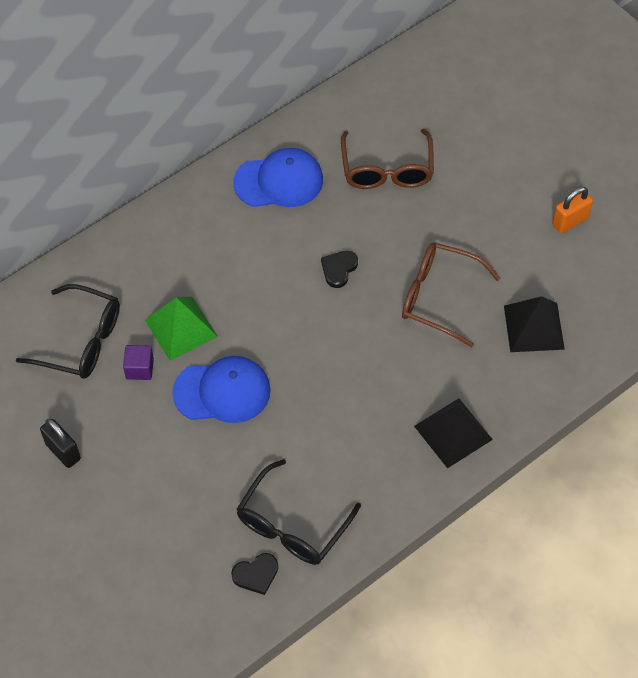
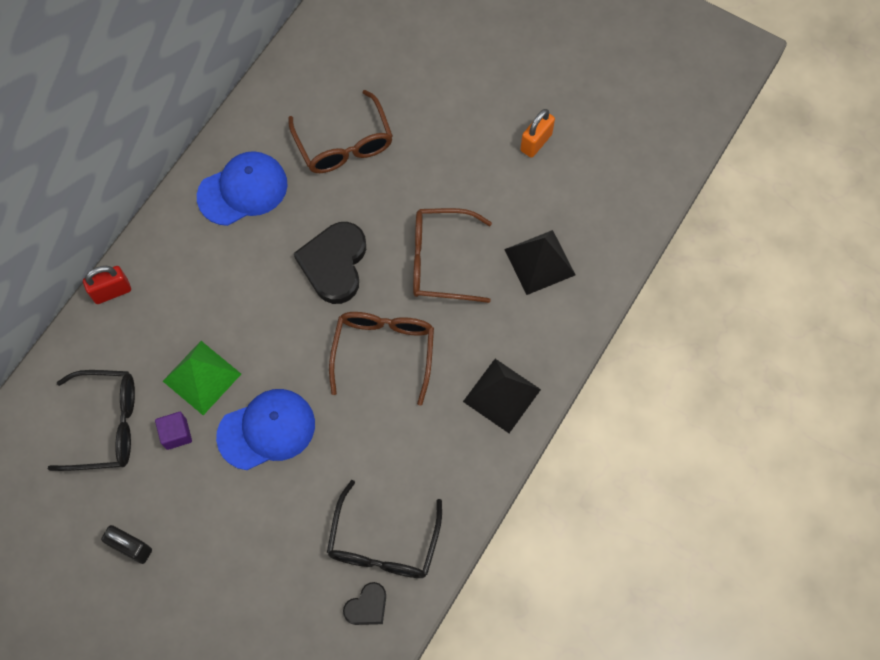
camera: 20 degrees left, 10 degrees up
black heart [321,250,358,288] -> black heart [294,222,366,304], size x1.93
none -> red padlock [83,266,131,304]
none -> brown glasses [329,312,434,406]

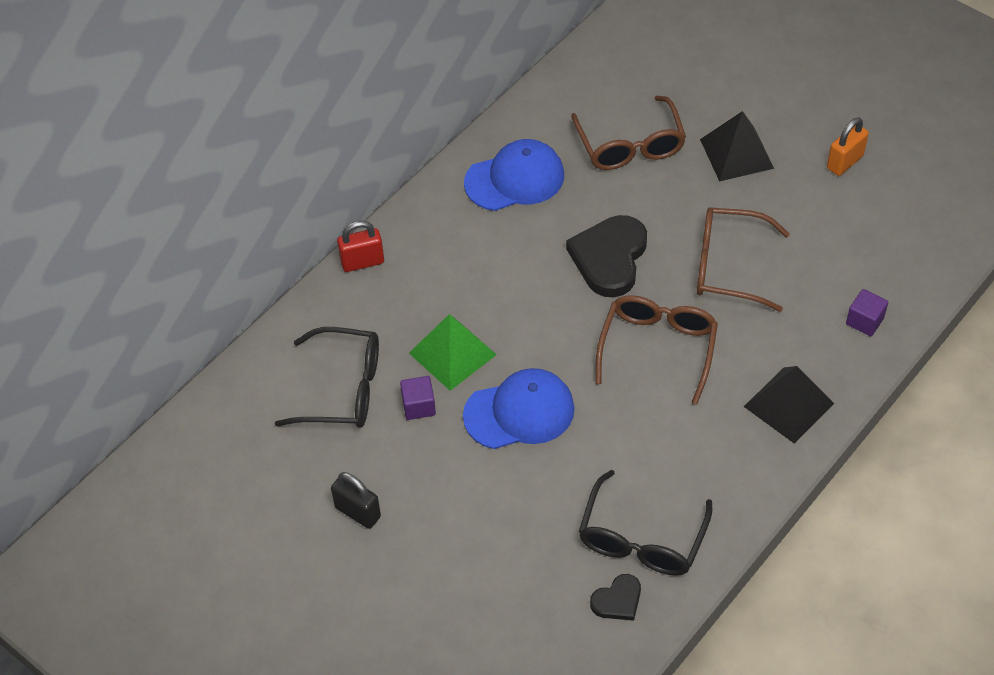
camera: 10 degrees right, 15 degrees down
black pyramid [504,230,575,295] -> black pyramid moved to [700,111,774,181]
none -> purple cube [846,289,888,336]

